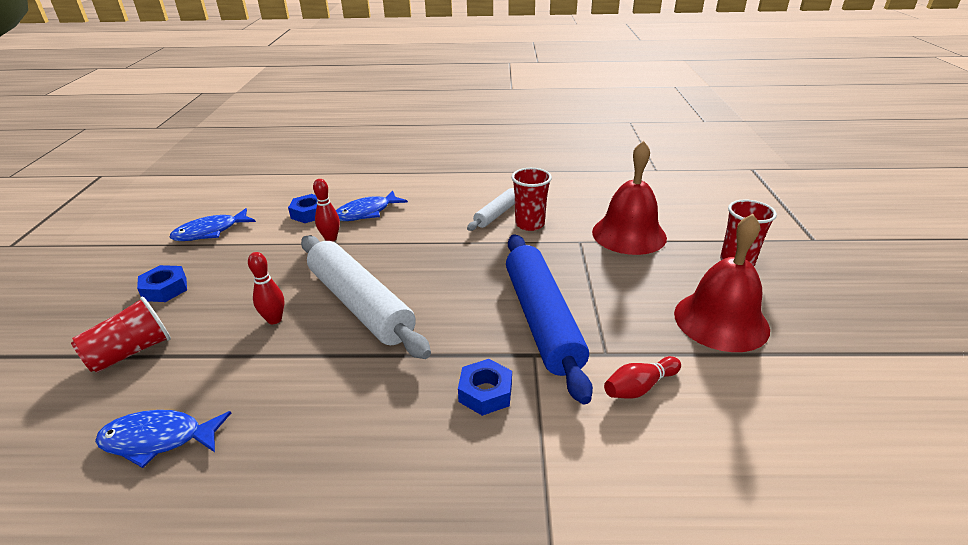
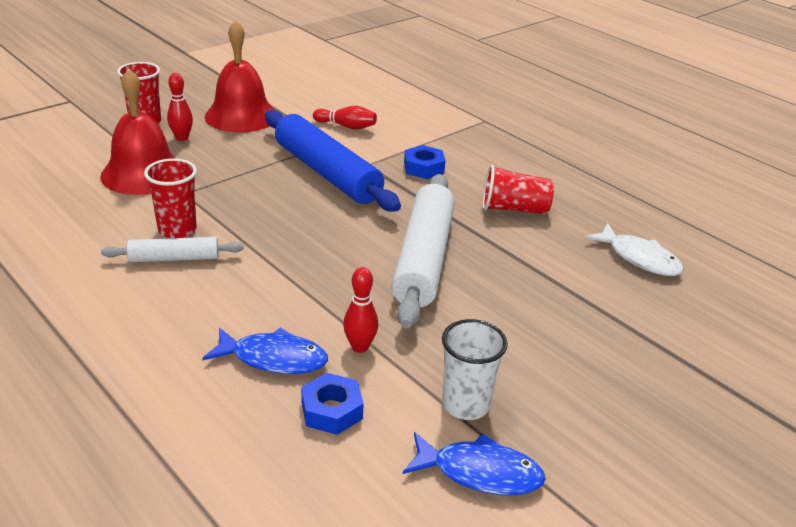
camera: 135 degrees left, 0 degrees up
red cup [71,297,171,373] -> red cup moved to [483,165,554,214]
blue fish [95,410,231,468] -> white fish [585,223,684,276]
blue nut [137,265,187,302] -> none
red bowling pin [248,252,284,324] -> red bowling pin moved to [167,73,193,141]
blue rolling pin [506,234,593,404] -> blue rolling pin turned 75 degrees counterclockwise [265,110,401,212]
none -> white cup [442,319,508,420]

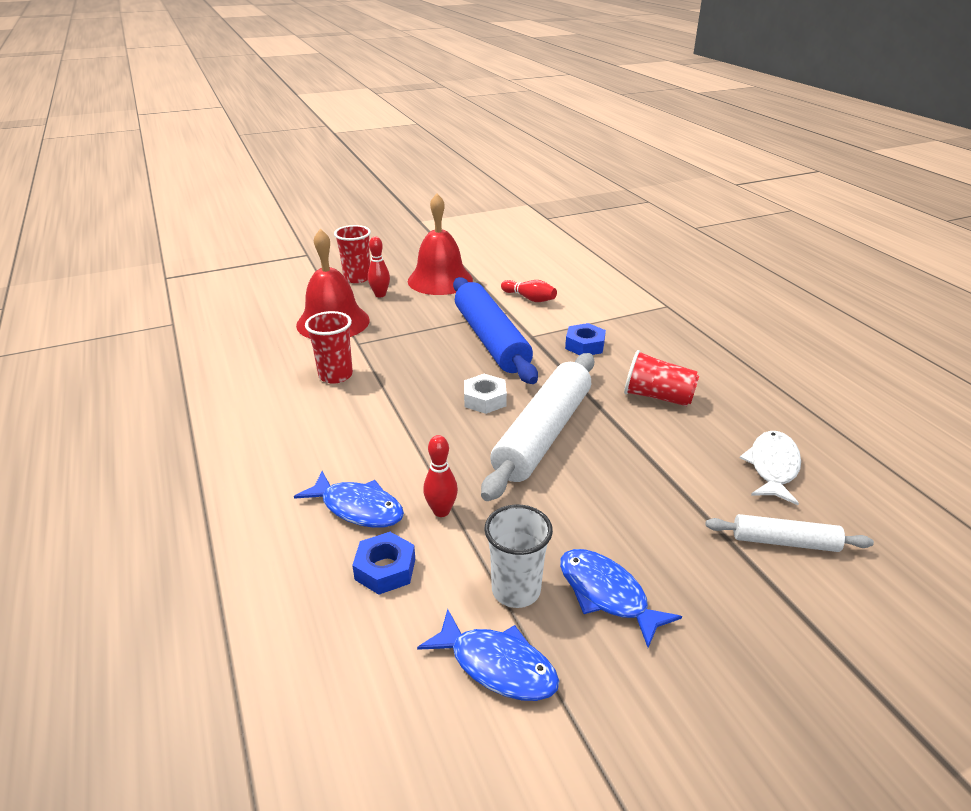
camera: 20 degrees right, 0 degrees up
white rolling pin [101,237,244,262] -> white rolling pin moved to [706,514,874,552]
white fish [585,223,684,276] -> white fish turned 135 degrees counterclockwise [740,431,801,505]
none -> white nut [464,374,507,414]
none -> blue fish [560,549,682,648]

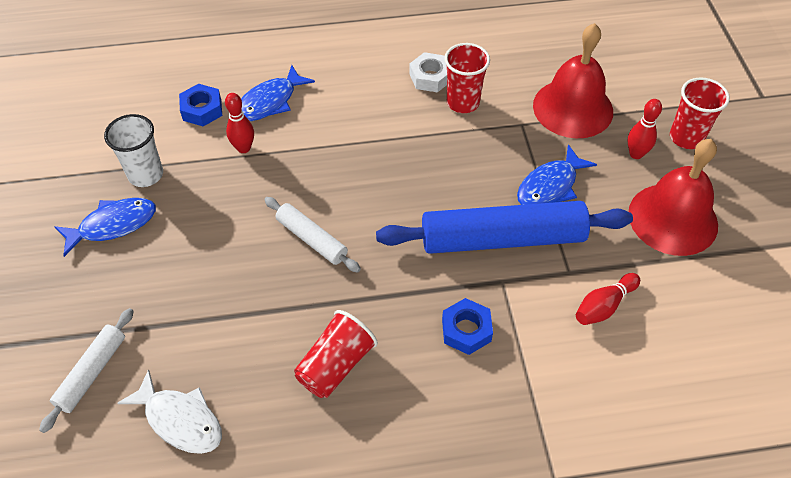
camera: 105 degrees right, 20 degrees up
blue fish [417,609,559,701] -> blue fish moved to [517,145,597,205]
white nut [464,374,507,414] -> white nut moved to [409,52,447,93]
white rolling pin [481,353,594,501] -> white rolling pin [264,197,361,273], size x0.51

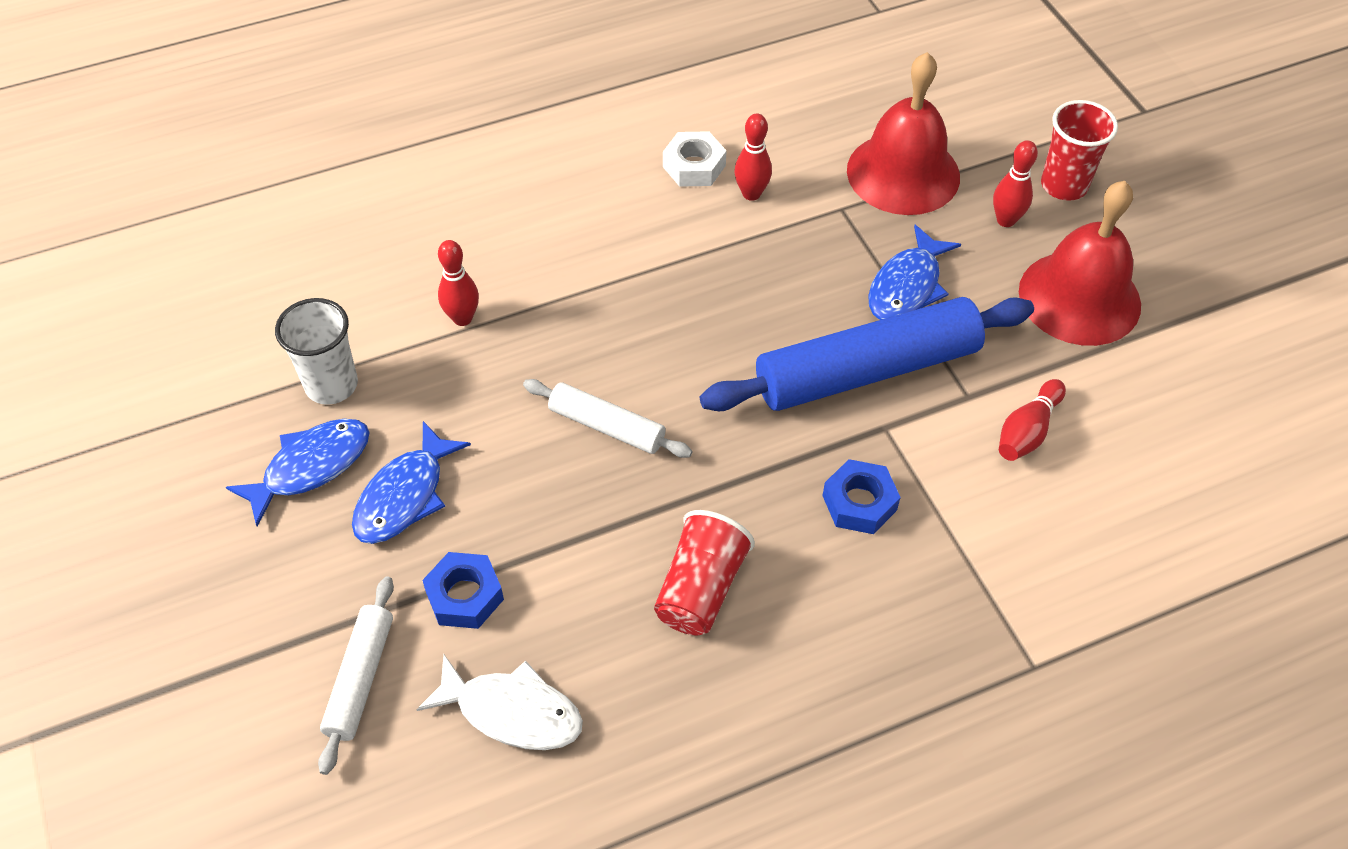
camera: 15 degrees left, 0 degrees up
blue nut [179,84,222,126] -> blue nut moved to [422,552,504,629]
blue fish [241,65,315,121] -> blue fish moved to [352,421,471,544]
red cup [444,43,490,113] -> red bowling pin [734,113,772,201]

